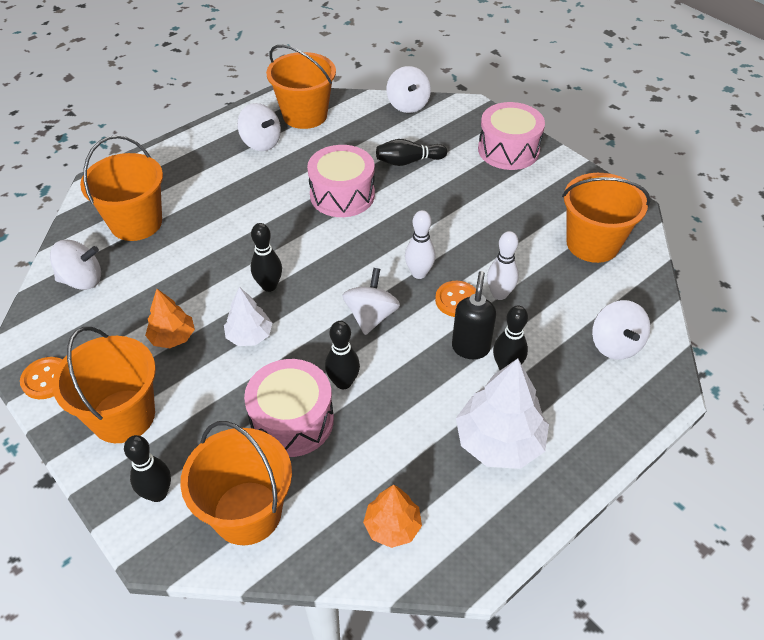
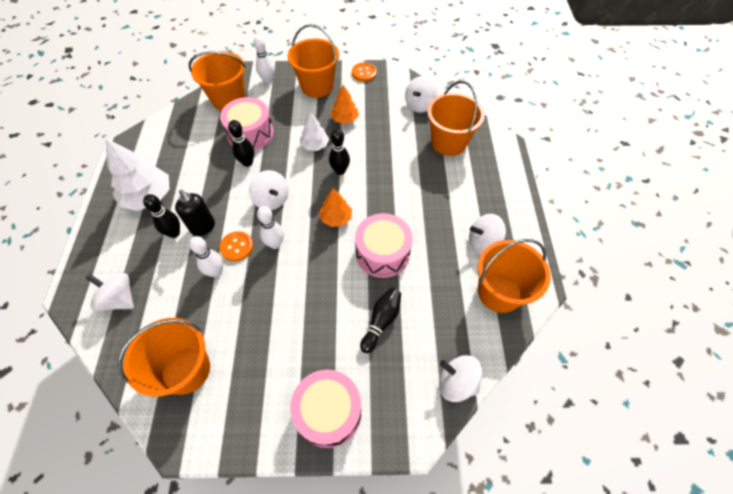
camera: 130 degrees right, 10 degrees up
black bowling pin [124,435,171,502] -> white bowling pin [254,36,275,84]
orange tree [363,485,422,548] -> orange tree moved to [319,188,352,227]

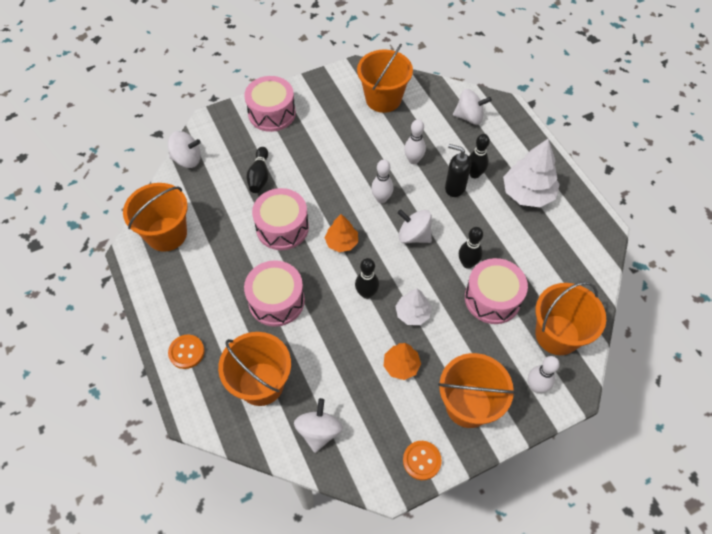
camera: 155 degrees right, 0 degrees up
orange button [219,231,253,261] -> orange button moved to [168,335,204,369]
white spinning top [469,214,506,255] -> none
none -> pink drum [244,260,305,327]

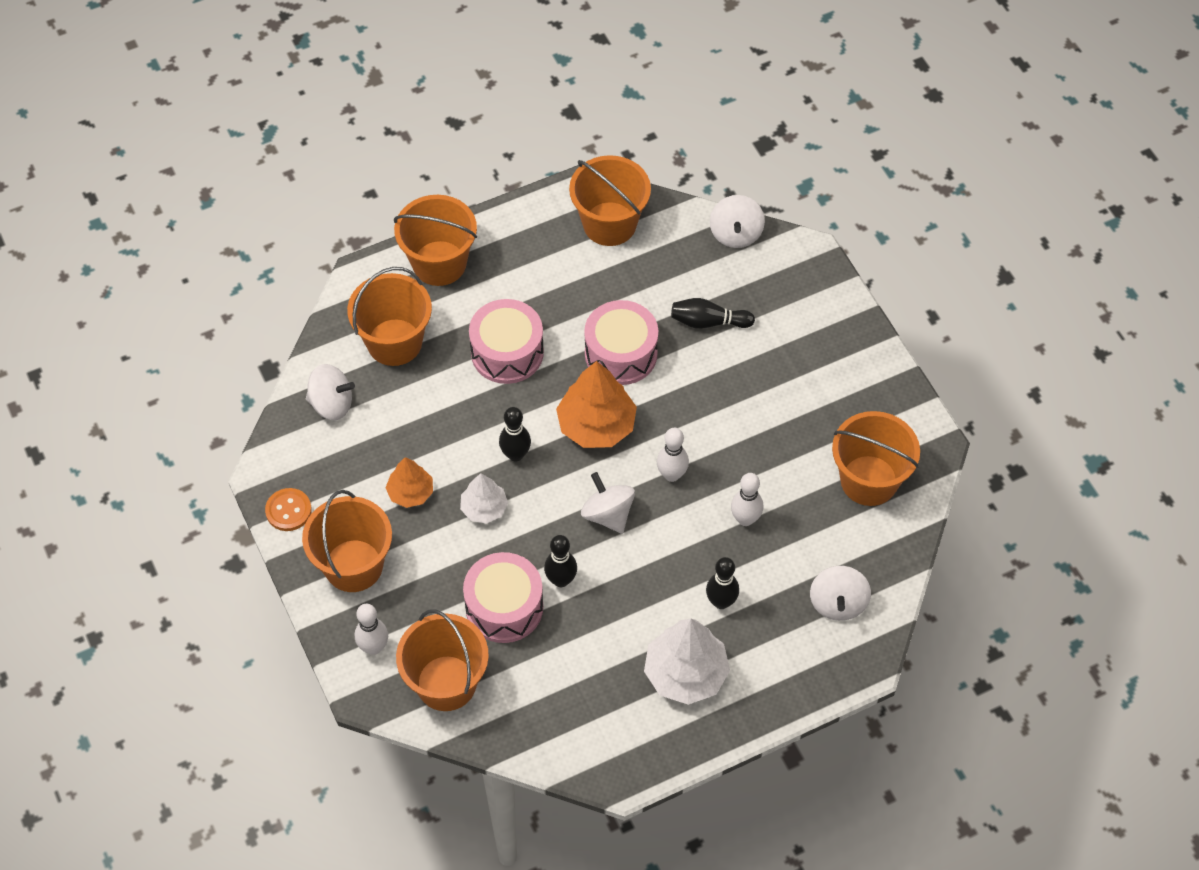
camera: 90 degrees right, 0 degrees up
orange button [168,335,204,369] -> orange bucket [394,195,477,286]
pink drum [244,76,296,132] -> none
orange tree [325,214,358,252] -> orange tree [556,361,637,448], size x1.71
white spinning top [397,209,432,243] -> white spinning top turned 60 degrees counterclockwise [581,472,635,534]
black soap dispenser [445,144,471,197] -> none

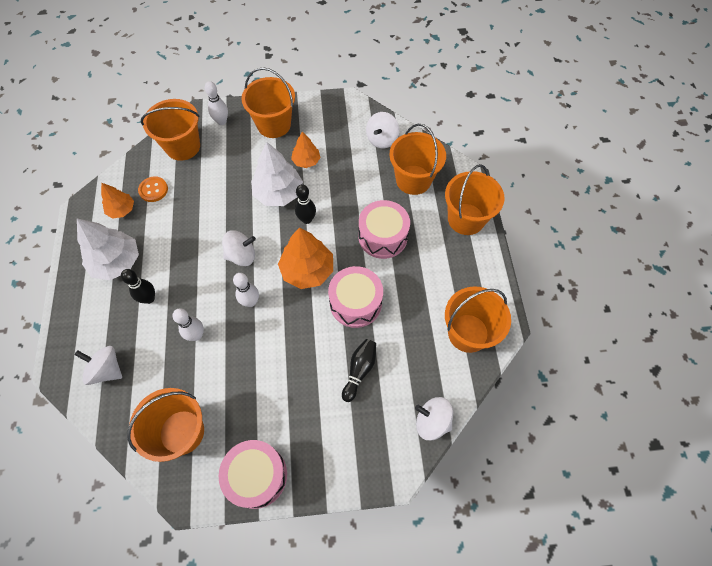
camera: 110 degrees right, 5 degrees up
orange button [265,488,312,531] -> orange button moved to [138,176,168,202]
white tree [460,473,508,524] -> white tree [251,142,303,206], size x1.71
pink drum [463,552,543,643] -> pink drum moved to [219,440,287,509]
black bowling pin [544,535,577,587] -> none
none -> orange tree [101,183,134,219]

